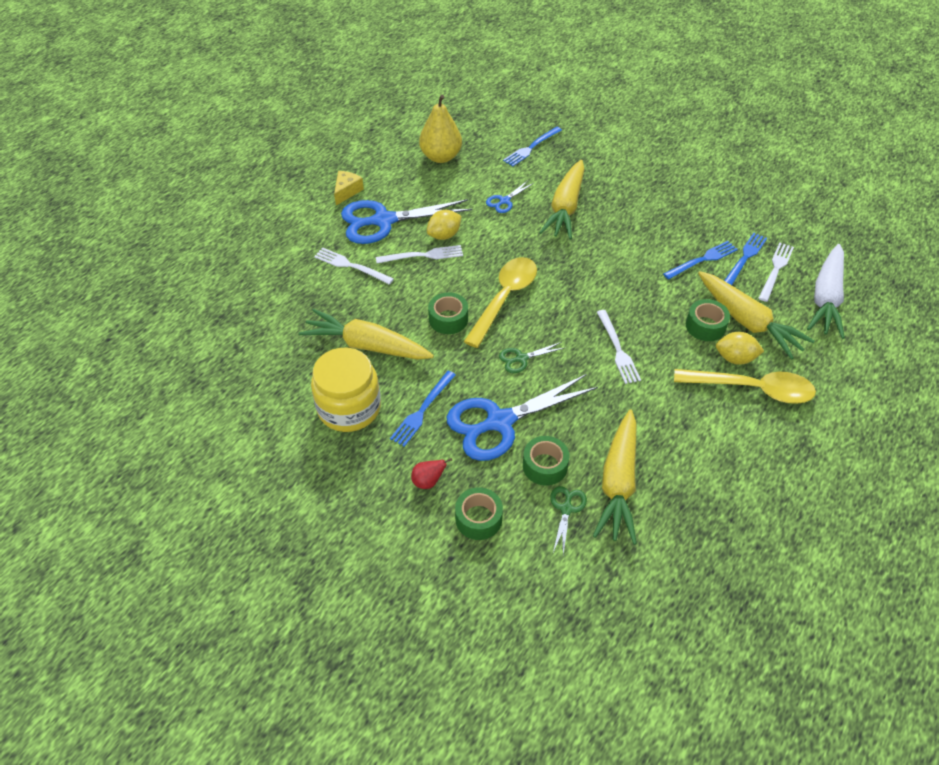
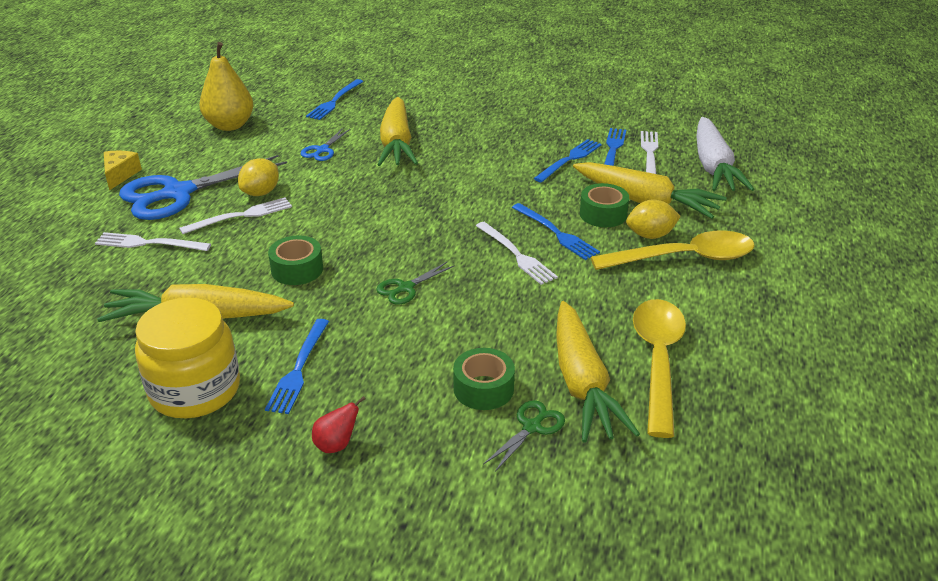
camera: 20 degrees left, 15 degrees down
blue scissors [447,374,598,461] -> none
green tape [455,487,503,540] -> none
yellow spoon [463,257,537,348] -> yellow spoon moved to [633,299,686,438]
green scissors [550,486,587,555] -> green scissors turned 45 degrees clockwise [483,400,565,472]
none -> blue fork [512,203,600,260]

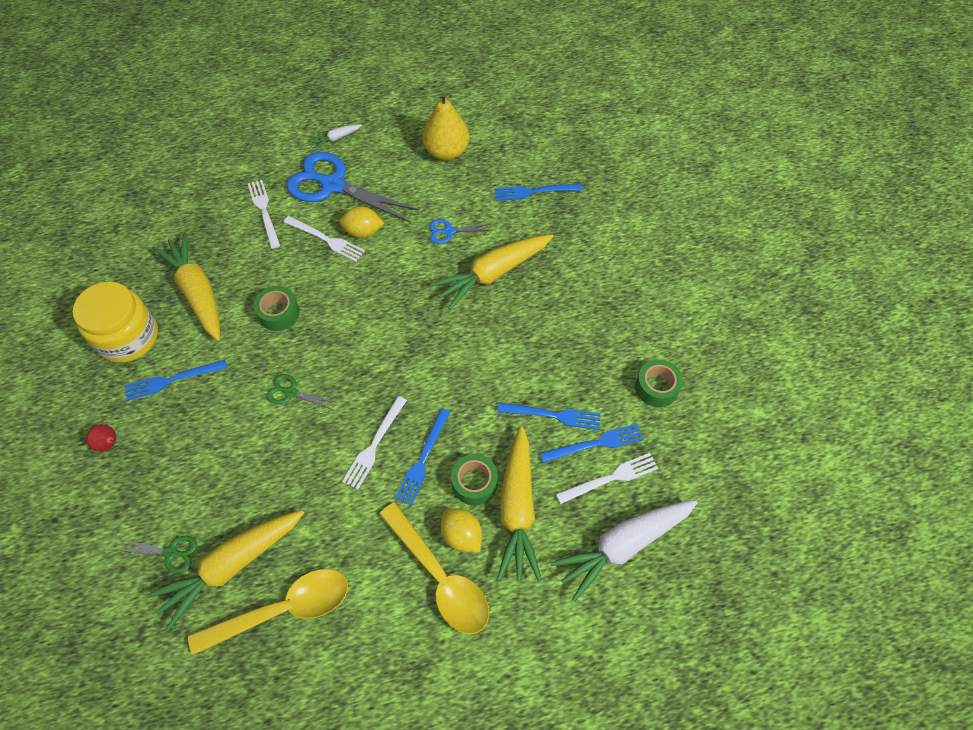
camera: 60 degrees right, 25 degrees up
yellow cheese [104,151,142,190] -> white carrot [311,124,362,149]
green tape [453,348,515,410] -> green tape moved to [635,359,683,407]

